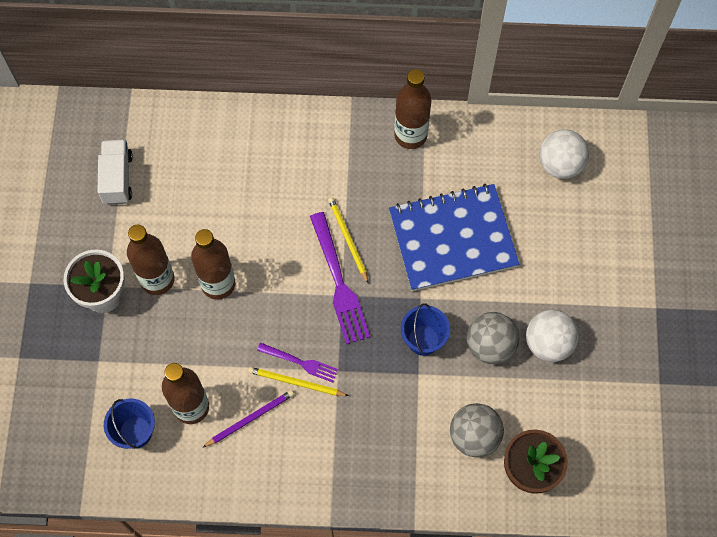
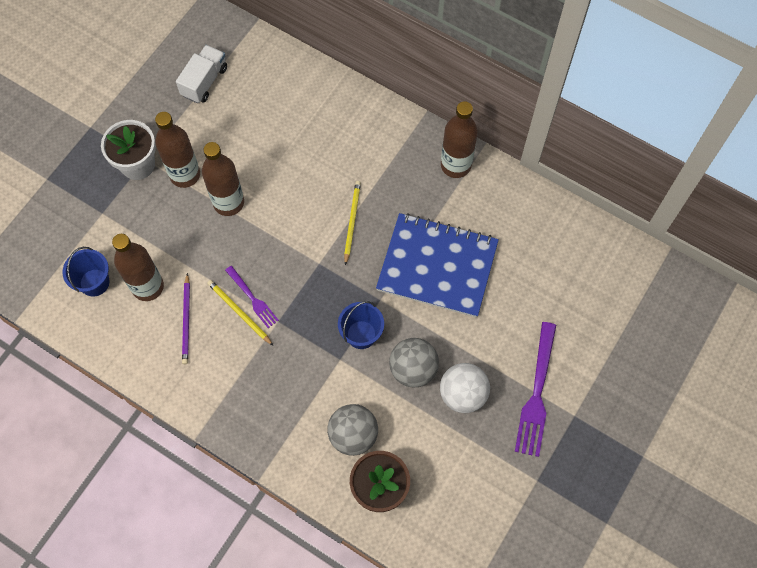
camera: 30 degrees right, 0 degrees up
purple pencil [202,390,294,448] -> purple pencil turned 90 degrees clockwise [182,273,190,364]
purple fork [310,212,370,344] -> purple fork moved to [515,322,556,457]
white ball [539,129,589,179] -> none

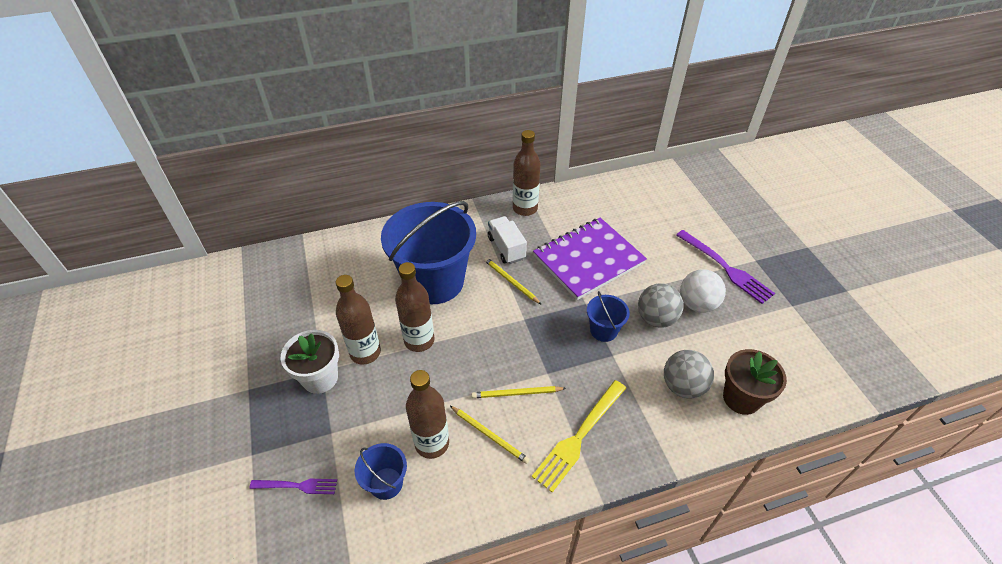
camera: 50 degrees left, 20 degrees down
white truck [176,45,227,103] -> white truck moved to [488,216,527,264]
purple pencil [182,273,190,364] -> yellow pencil [450,406,530,464]
purple fork [225,266,279,328] -> purple fork moved to [249,479,337,494]
blue notebook [376,213,499,317] -> purple notebook [533,218,647,300]
none -> blue bucket [381,201,476,304]
none -> yellow fork [532,380,626,493]

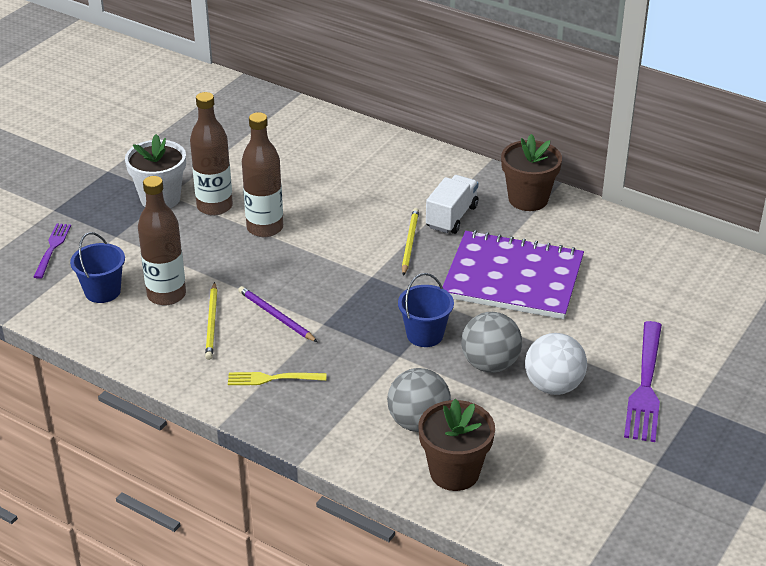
camera: 50 degrees right, 10 degrees down
purple fork [249,479,337,494] -> purple fork turned 135 degrees counterclockwise [34,223,71,279]
blue bucket [381,201,476,304] -> none
yellow pencil [472,386,566,398] -> purple pencil [238,286,317,342]
brown bottle [513,130,540,216] -> brown flower pot [501,134,562,211]
yellow fork [532,380,626,493] -> yellow fork [228,372,327,385], size x0.58

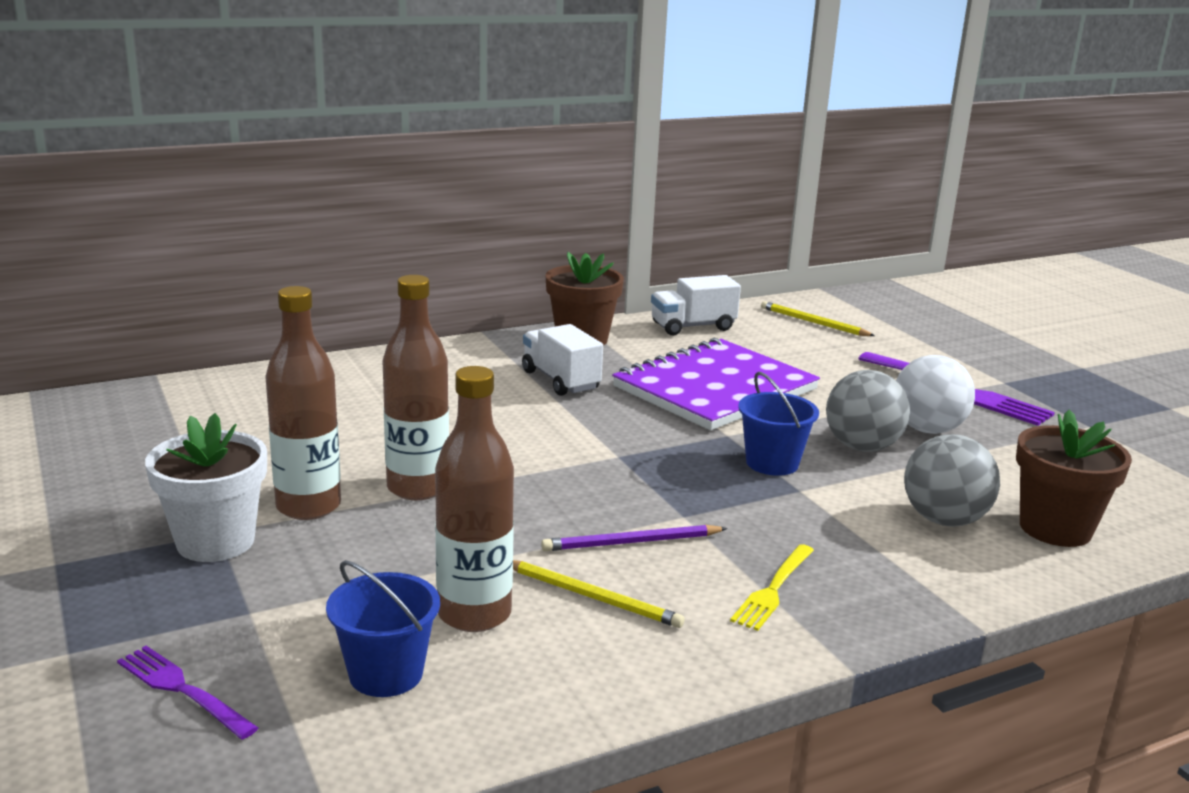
camera: 60 degrees left, 15 degrees down
yellow pencil [402,208,419,276] -> yellow pencil moved to [761,301,875,336]
none -> white truck [651,275,741,336]

